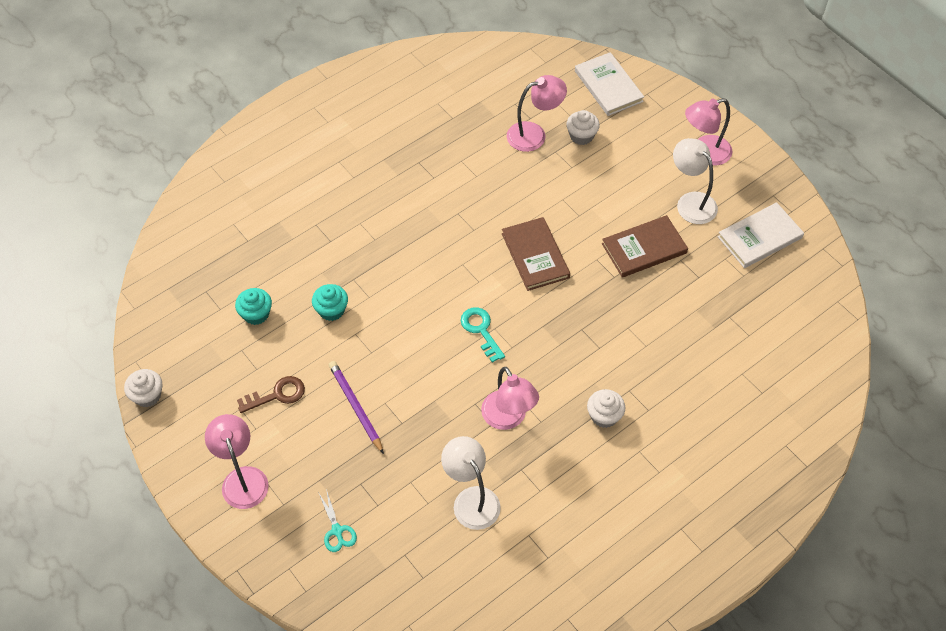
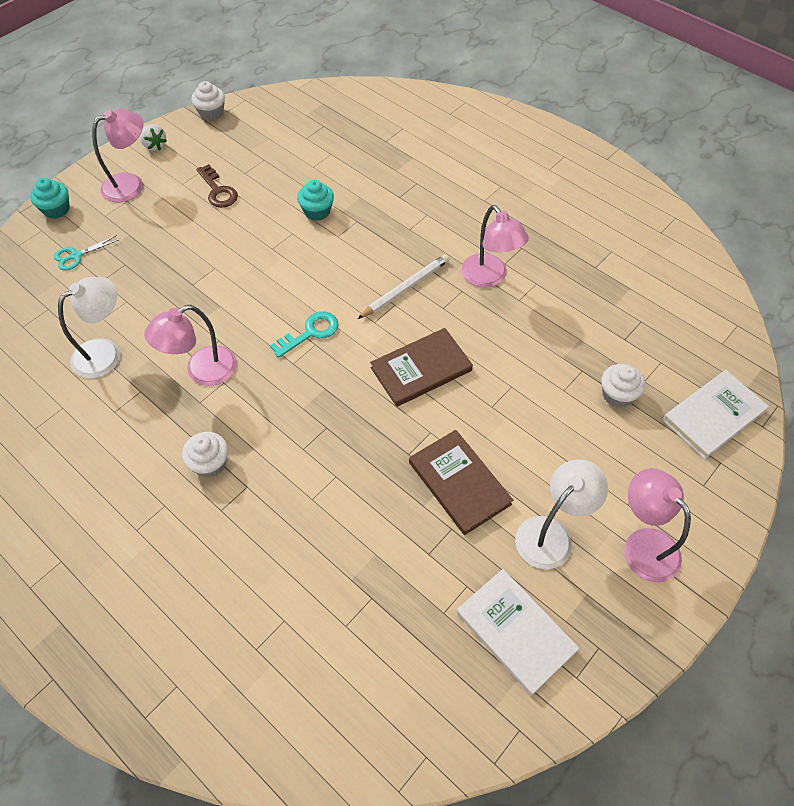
camera: 80 degrees right, 0 degrees up
turquoise cupcake [235,288,272,325] -> turquoise cupcake moved to [30,178,70,219]
purple pencil [329,361,384,454] -> none
pink lamp [507,75,567,152] -> pink lamp moved to [461,205,529,288]
none -> white strawberry [140,124,167,151]
none -> white pencil [358,254,449,319]

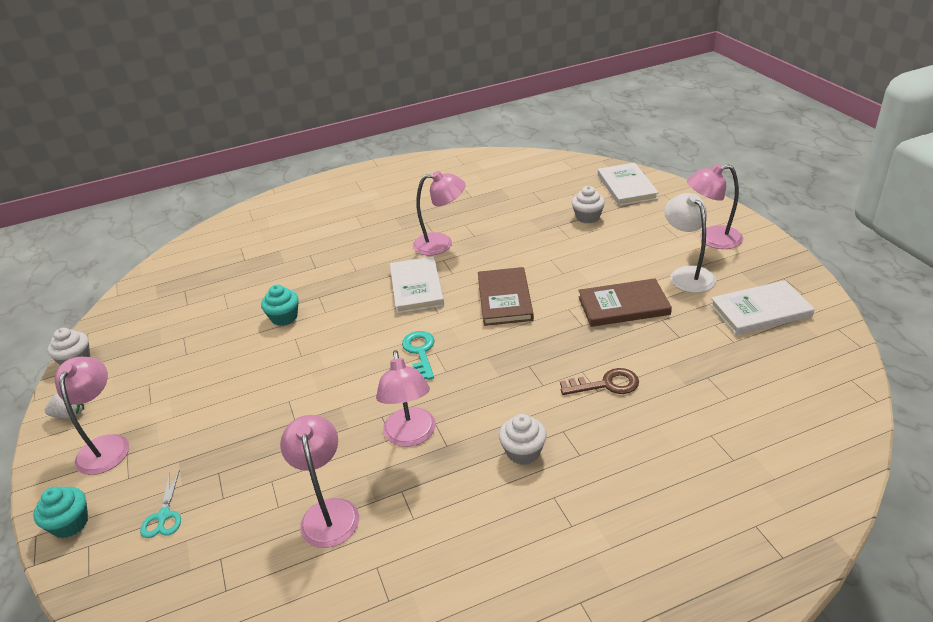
camera: 60 degrees left, 20 degrees down
white lamp [58,277,120,379] -> pink lamp [280,415,359,548]
brown key [196,164,238,208] -> brown key moved to [560,368,639,395]
white pencil [358,254,449,319] -> white book [390,256,444,314]

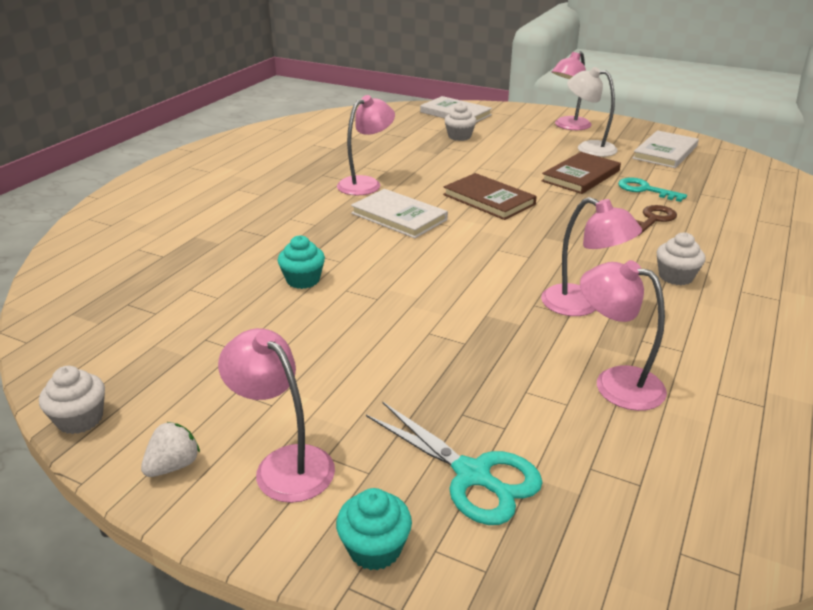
camera: 45 degrees left, 5 degrees down
turquoise scissors [140,470,181,538] -> turquoise scissors [366,401,543,525], size x1.78
turquoise key [402,331,435,380] -> turquoise key moved to [618,177,687,202]

